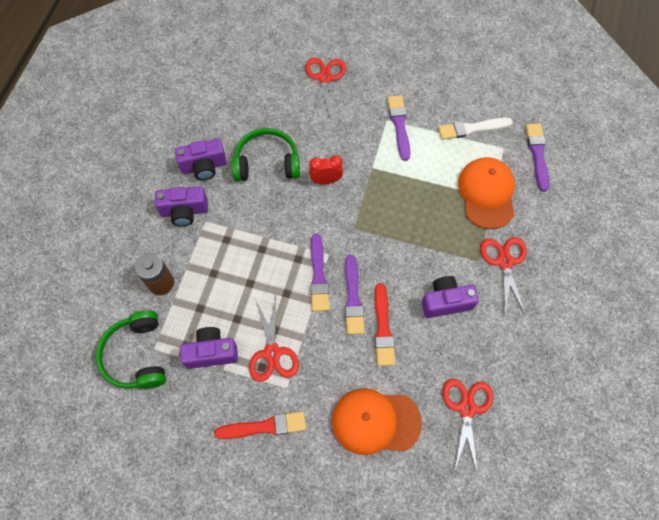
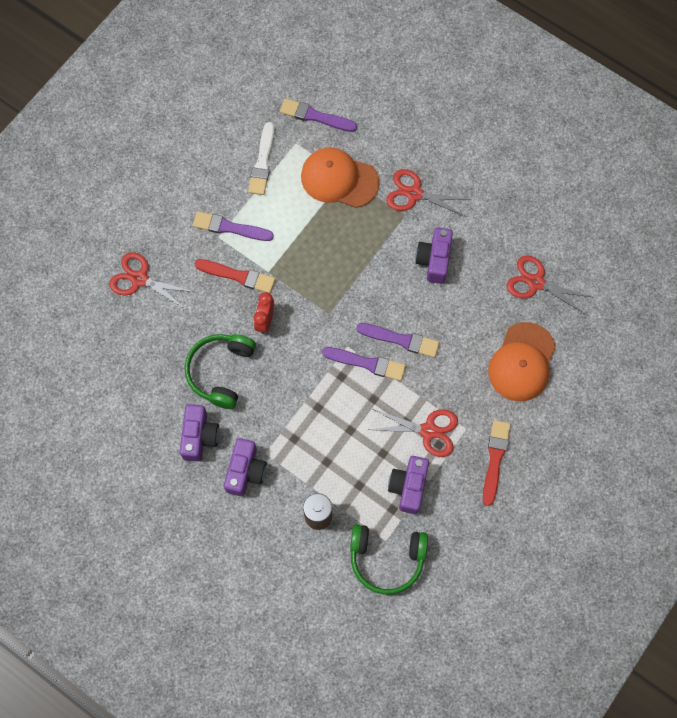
camera: 70 degrees left, 5 degrees up
red brush [375,283,395,366] -> red brush moved to [195,259,275,293]

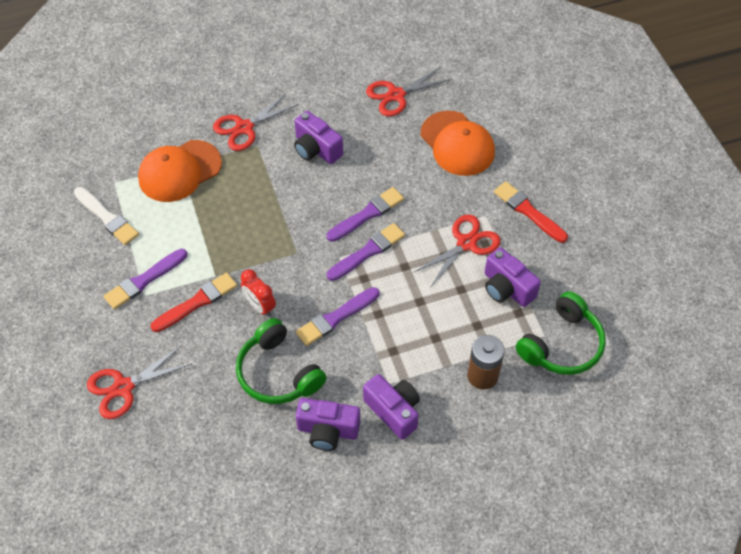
camera: 55 degrees left, 15 degrees down
purple camera [179,404,219,462] -> purple camera turned 150 degrees clockwise [296,398,360,451]
purple brush [280,98,357,132] -> purple brush moved to [296,287,380,346]

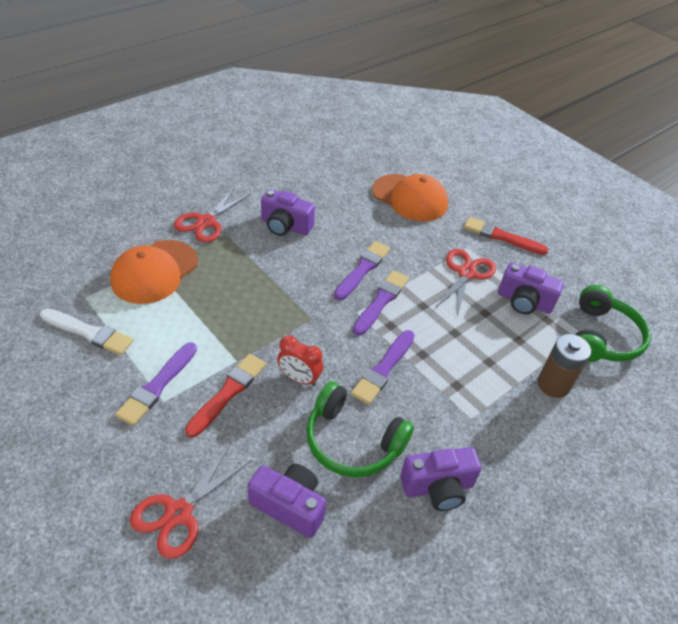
camera: 25 degrees left, 10 degrees down
purple camera [363,374,420,440] -> purple camera moved to [247,464,326,538]
red scissors [366,67,452,117] -> none

